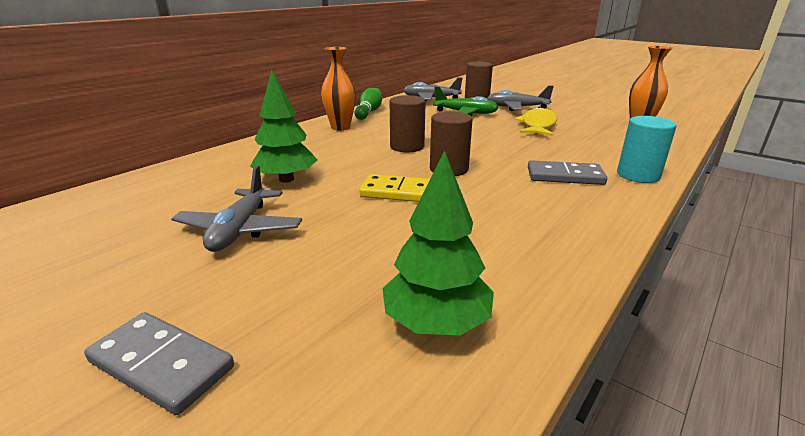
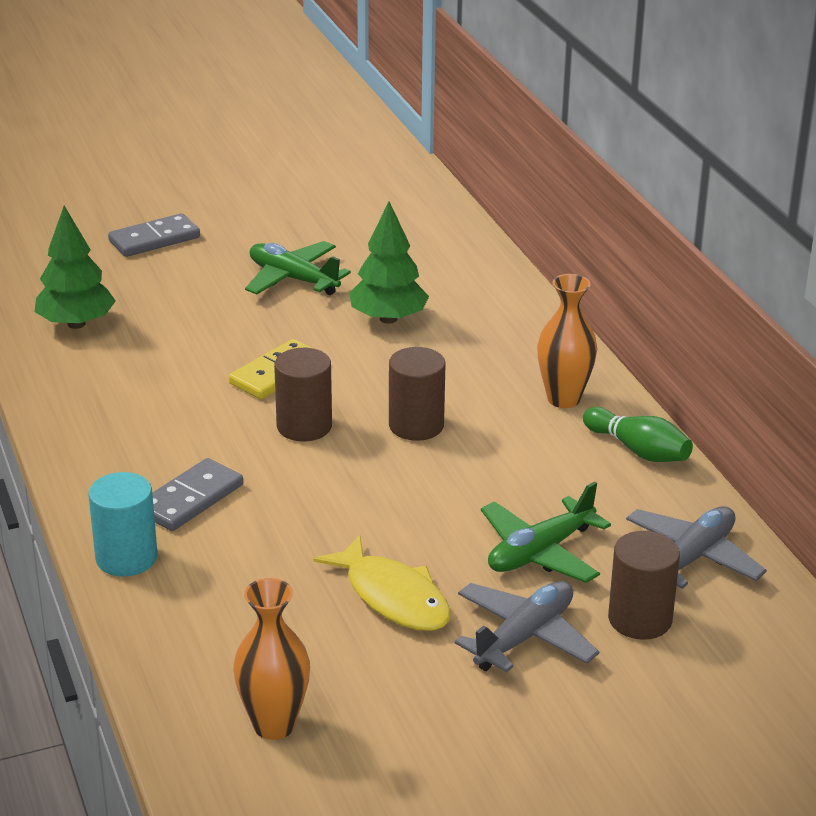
camera: 120 degrees right, 5 degrees up
grey plane [171,166,302,252] -> green plane [245,241,351,295]

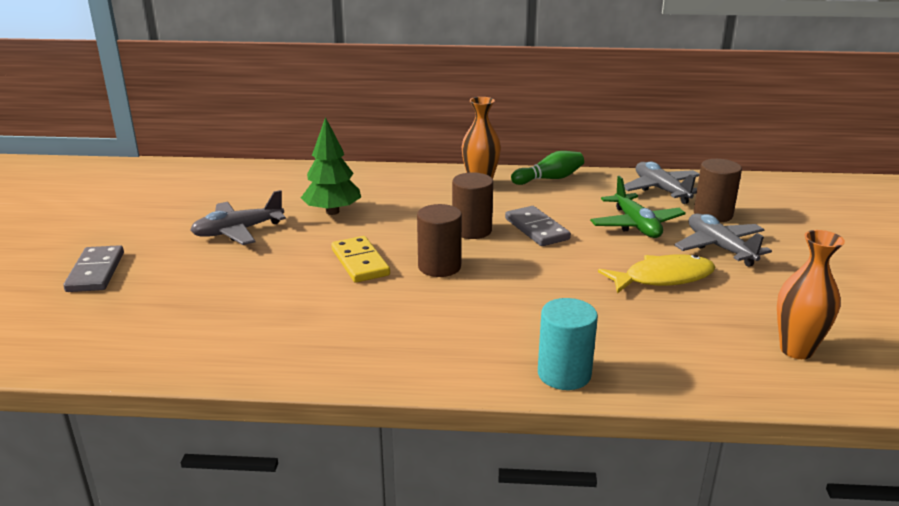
camera: 65 degrees left, 5 degrees down
green tree [35,206,116,329] -> none
grey domino [152,458,243,531] -> grey domino moved to [505,206,571,246]
green plane [245,241,351,295] -> grey plane [190,190,286,245]

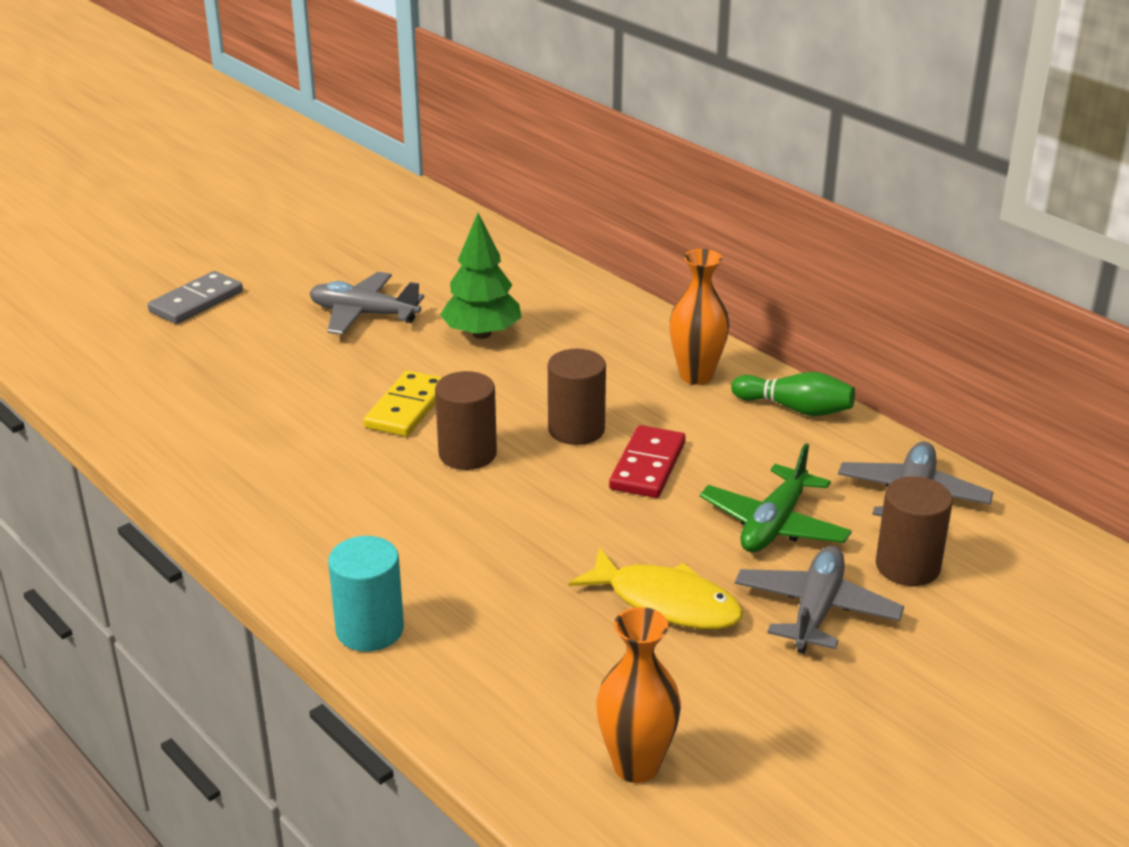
camera: 45 degrees right, 5 degrees up
grey domino [505,206,571,246] -> red domino [609,425,686,498]

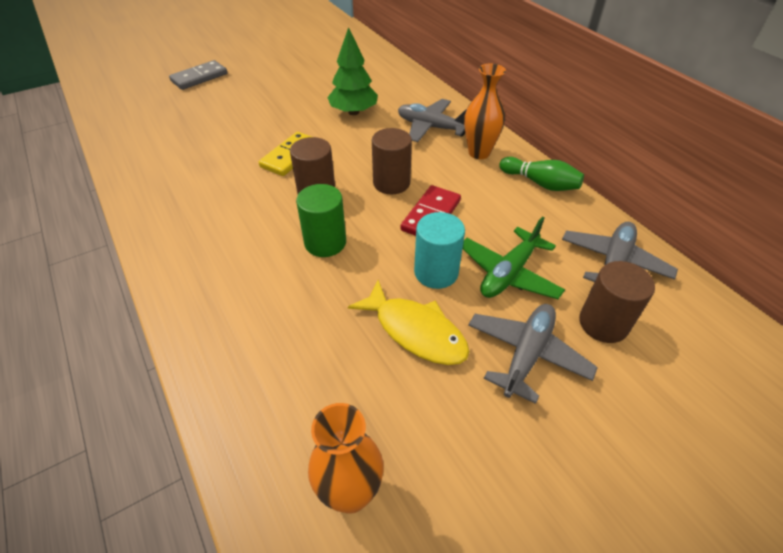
camera: 10 degrees right, 15 degrees up
grey plane [309,272,424,335] -> grey plane moved to [398,99,467,142]
turquoise cylinder [328,536,404,652] -> turquoise cylinder moved to [414,212,465,289]
none -> green cylinder [296,184,346,257]

